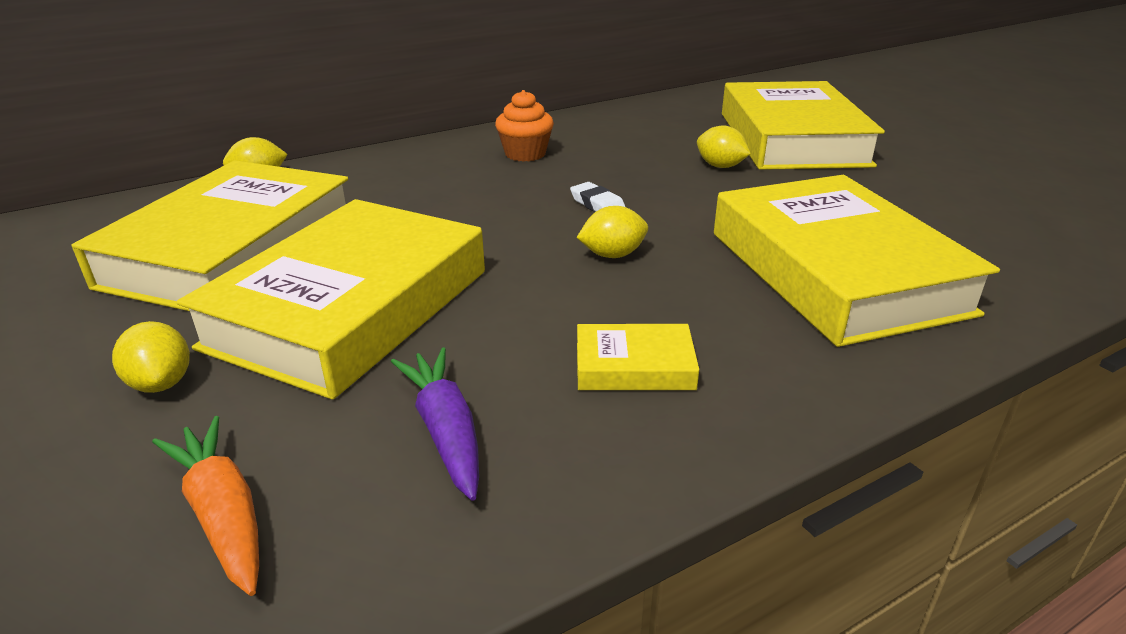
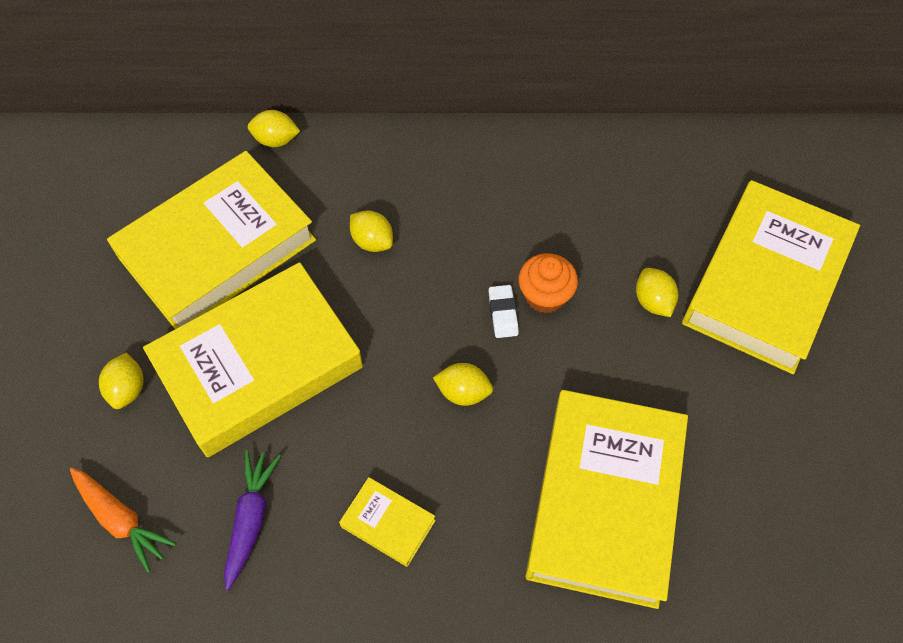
camera: 30 degrees right, 30 degrees up
orange carrot [152,416,259,596] -> orange carrot turned 135 degrees clockwise [70,468,176,573]
orange cupcake [495,90,554,162] -> orange cupcake moved to [519,253,578,313]
none -> yellow lemon [350,210,393,252]

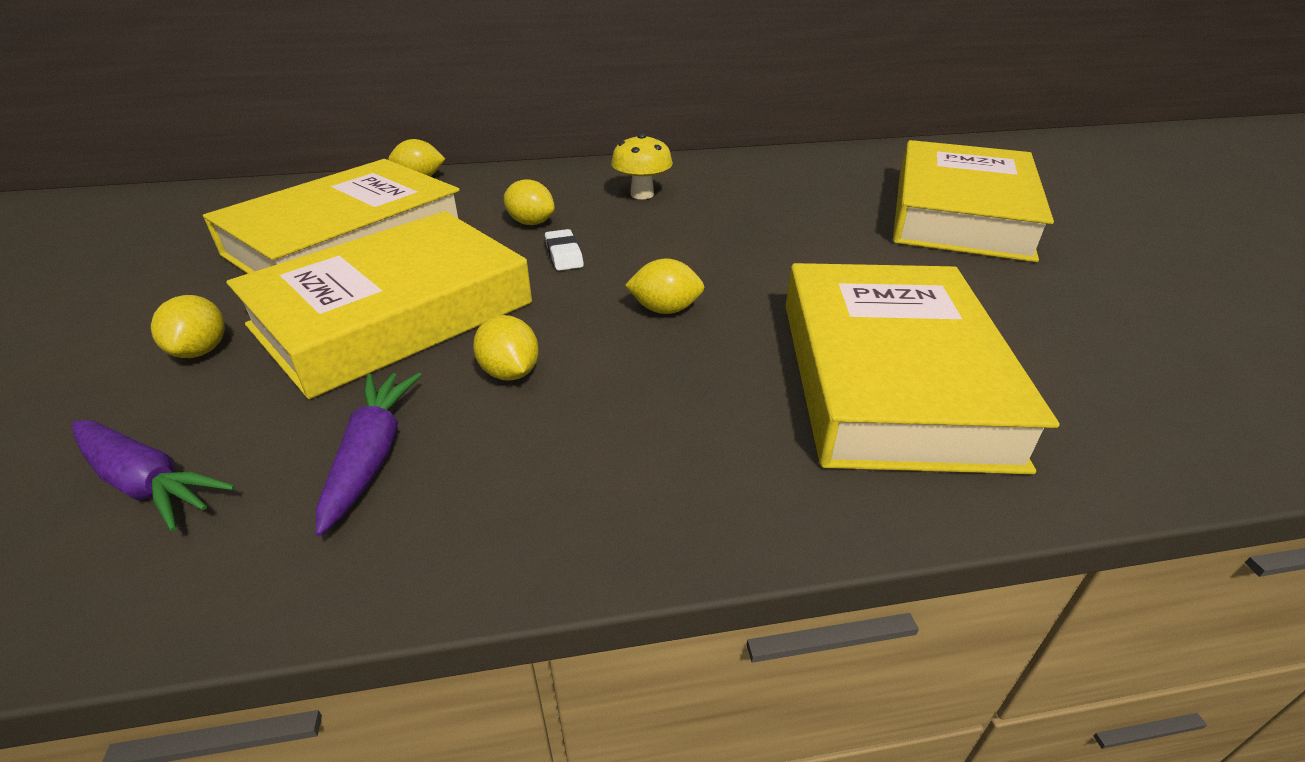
camera: 10 degrees left, 25 degrees down
orange carrot [70,468,176,573] -> purple carrot [72,420,235,531]
yellow book [339,477,436,567] -> none
white eraser [489,285,519,338] -> white eraser moved to [545,229,584,271]
orange cupcake [519,253,578,313] -> none
yellow lemon [636,268,678,317] -> yellow lemon moved to [473,315,539,381]
none -> yellow mushroom [611,133,673,199]

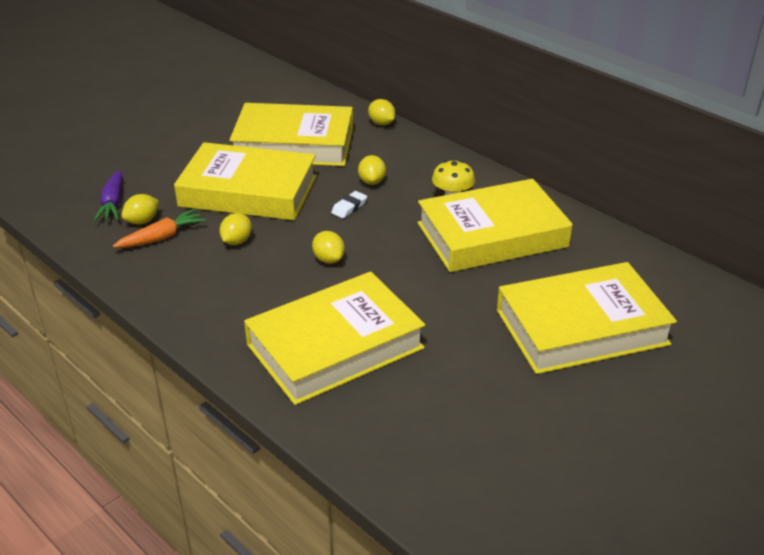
camera: 55 degrees right, 0 degrees up
yellow lemon [151,295,225,358] -> yellow lemon moved to [122,194,159,224]
purple carrot [316,372,421,536] -> orange carrot [113,209,206,248]
none -> yellow book [417,179,573,272]

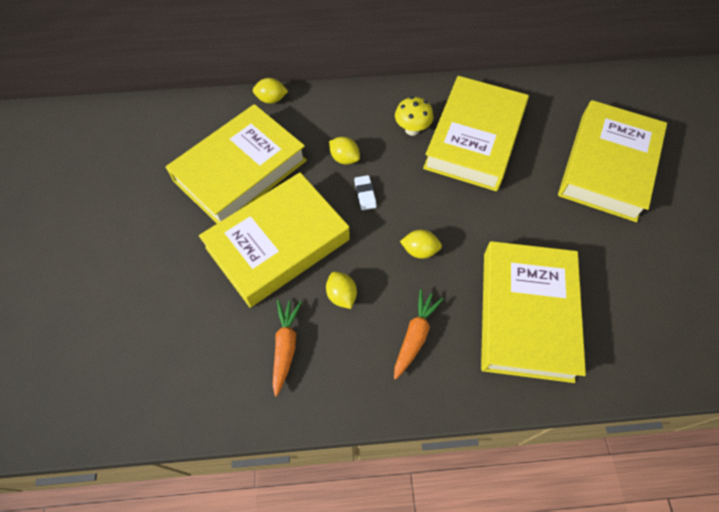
camera: 50 degrees left, 25 degrees up
purple carrot [94,170,122,221] -> none
yellow lemon [122,194,159,224] -> none
none -> orange carrot [394,289,443,379]

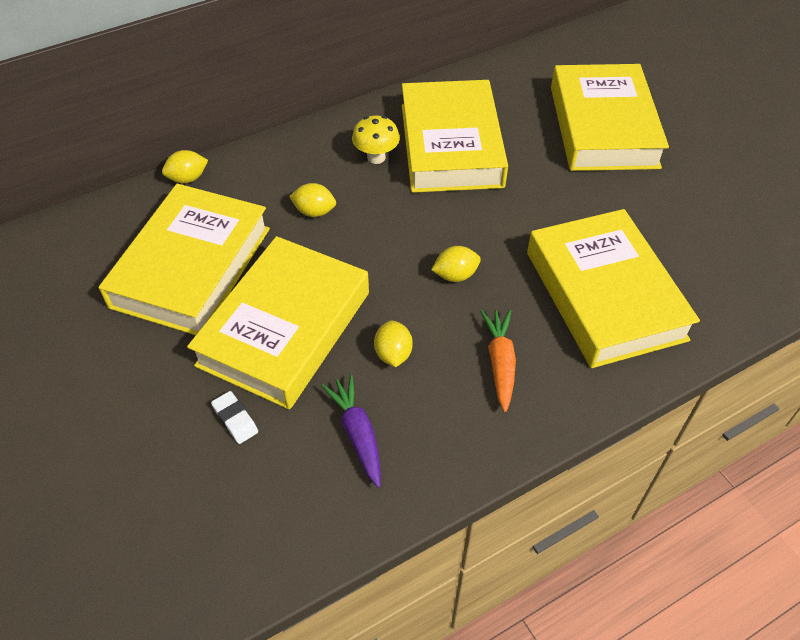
camera: 25 degrees left, 10 degrees down
orange carrot [272,300,302,396] -> purple carrot [321,375,381,488]
yellow lemon [326,272,357,309] -> yellow lemon turned 45 degrees clockwise [374,320,413,367]
white eraser [354,175,377,210] -> white eraser moved to [211,391,258,444]

